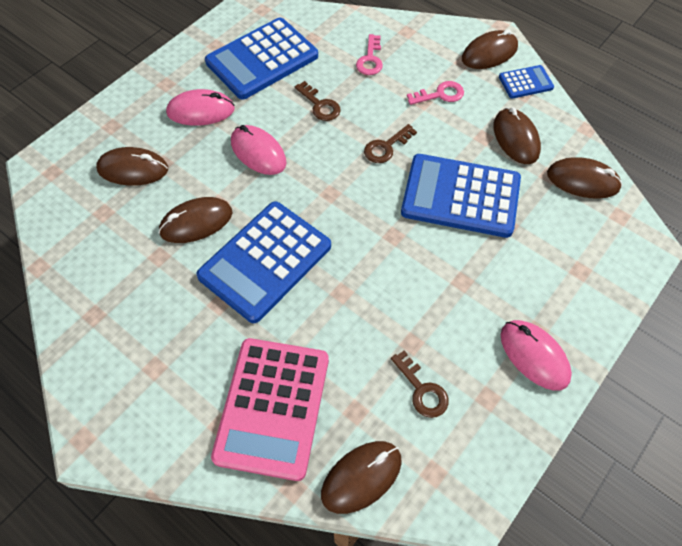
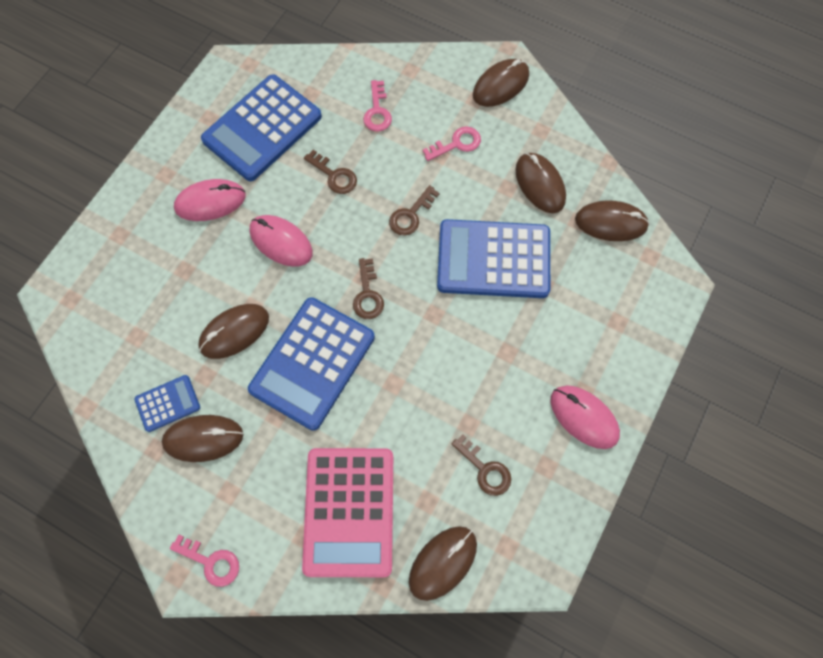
camera: 10 degrees left, 10 degrees up
brown mouse [96,147,168,186] -> brown mouse moved to [162,415,243,462]
blue calculator [499,65,554,99] -> blue calculator moved to [134,375,200,432]
none -> pink key [170,534,239,587]
none -> brown key [353,258,384,319]

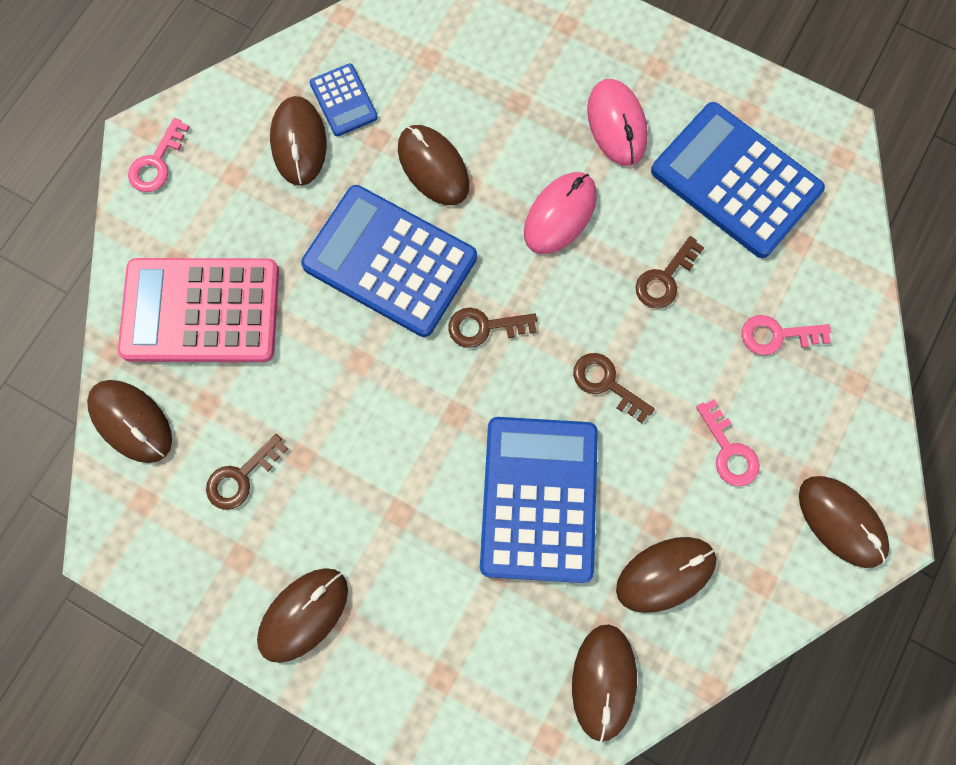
camera: 90 degrees right, 5 degrees up
pink mouse [551,386,620,449] -> brown mouse [257,568,348,663]

